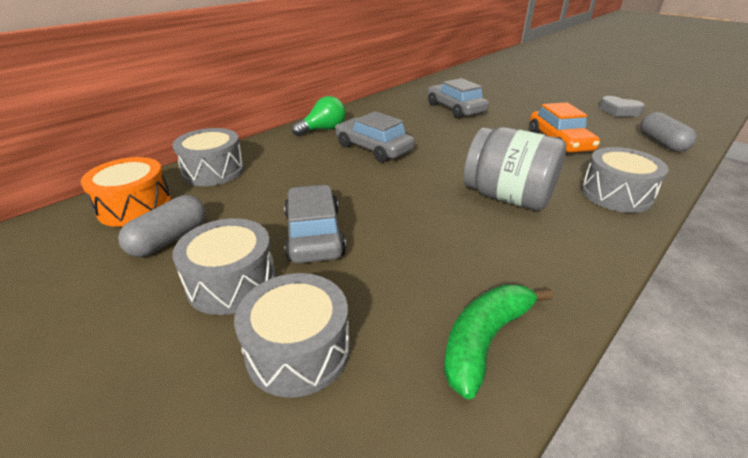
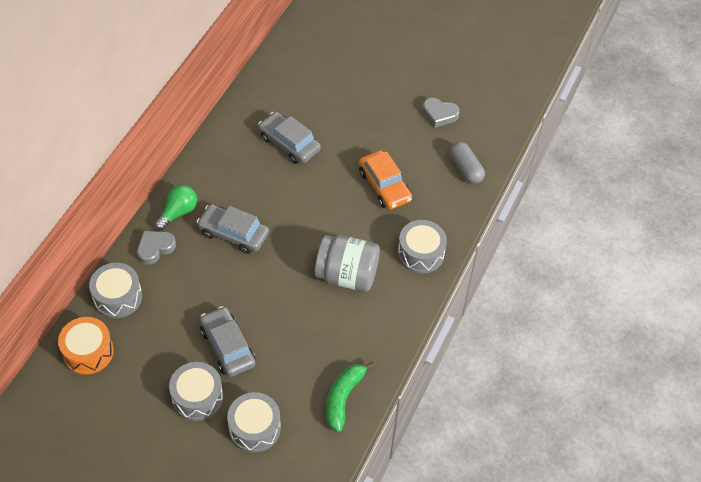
camera: 20 degrees left, 20 degrees up
grey capsule [118,195,206,257] -> none
none -> grey heart [137,231,176,265]

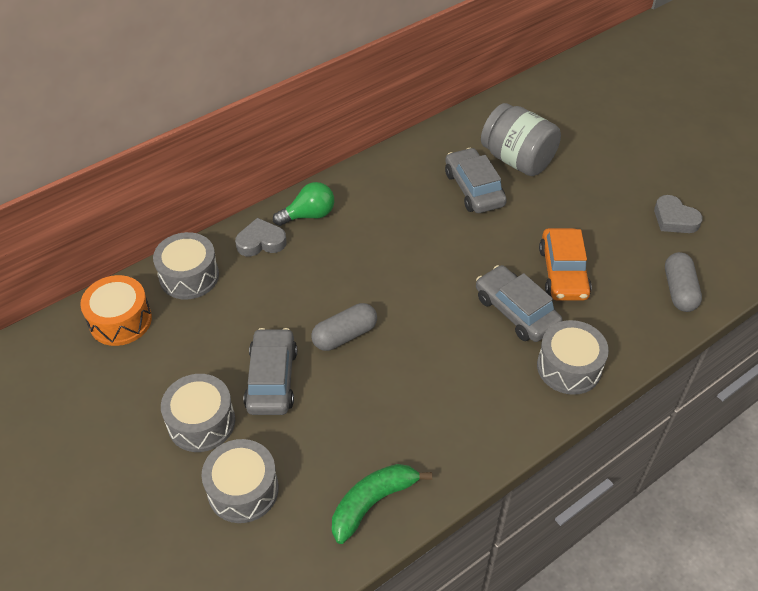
camera: 30 degrees right, 5 degrees down
grey car [197,204,269,254] -> grey car moved to [476,265,562,342]
grey jar [315,235,380,292] -> grey jar moved to [481,103,561,176]
none -> grey capsule [311,303,377,351]

